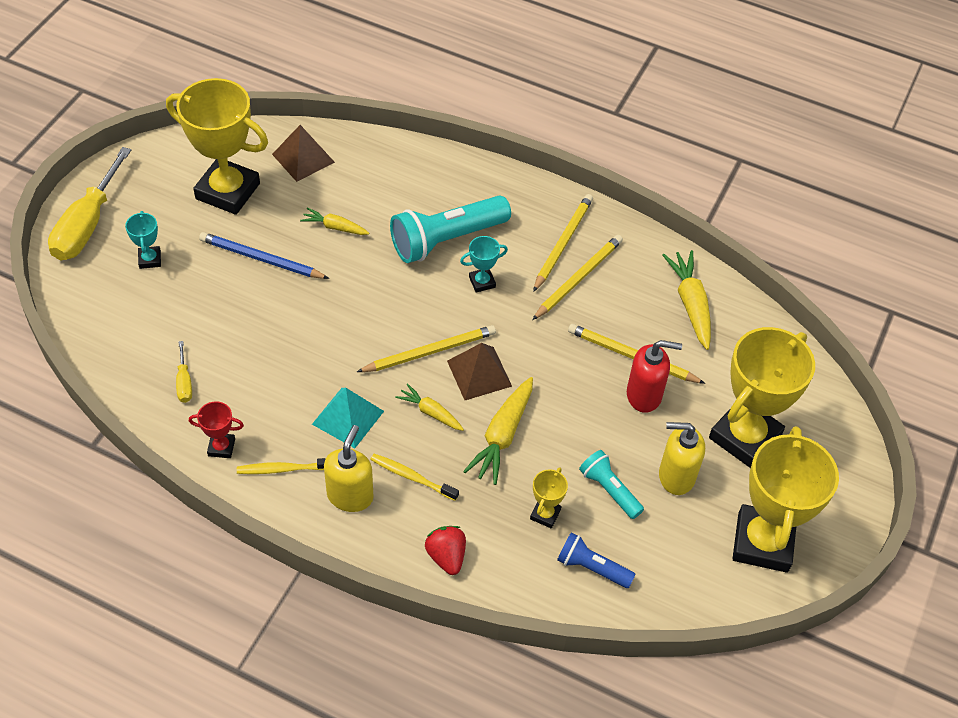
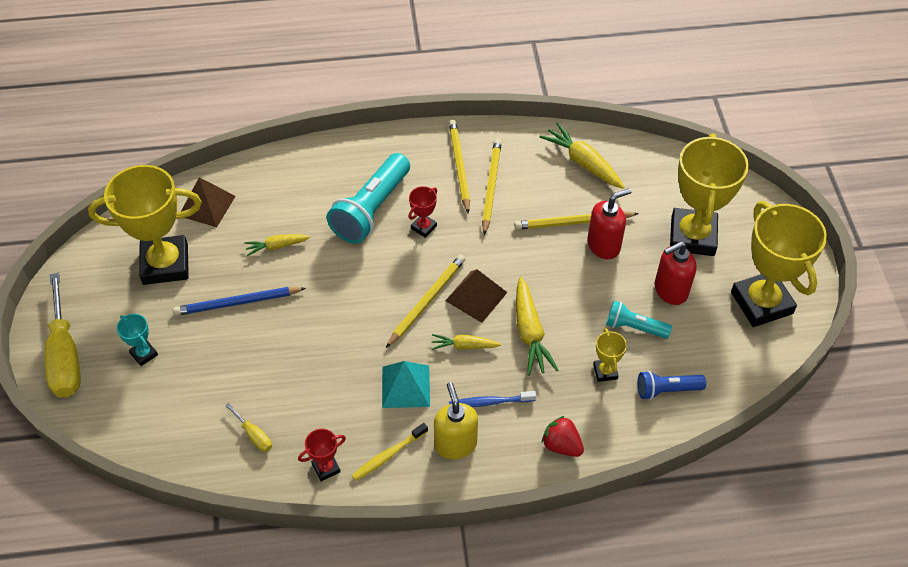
camera: 30 degrees left, 0 degrees up
yellow toothbrush [370,454,459,501] -> blue toothbrush [449,391,536,407]
turquoise trophy [460,236,508,293] -> red trophy [409,186,437,238]
yellow soap dispenser [659,422,705,495] -> red soap dispenser [655,241,697,305]

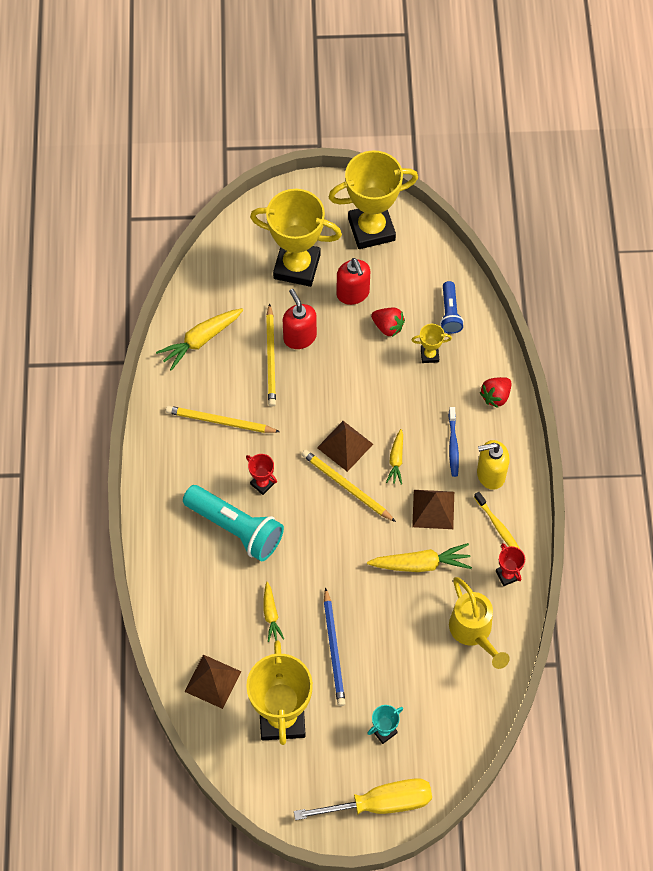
camera: 85 degrees left, 10 degrees up
yellow screwdriver [225,403,272,452] -> yellow watering can [449,577,510,669]
turquoise pyramid [382,361,430,408] -> brown pyramid [412,490,454,529]
yellow pencil [449,120,470,214] -> none
yellow carrot [516,277,558,376] -> yellow carrot moved to [367,543,472,572]
turquoise flashlight [606,301,672,339] -> red strawberry [371,308,405,337]

